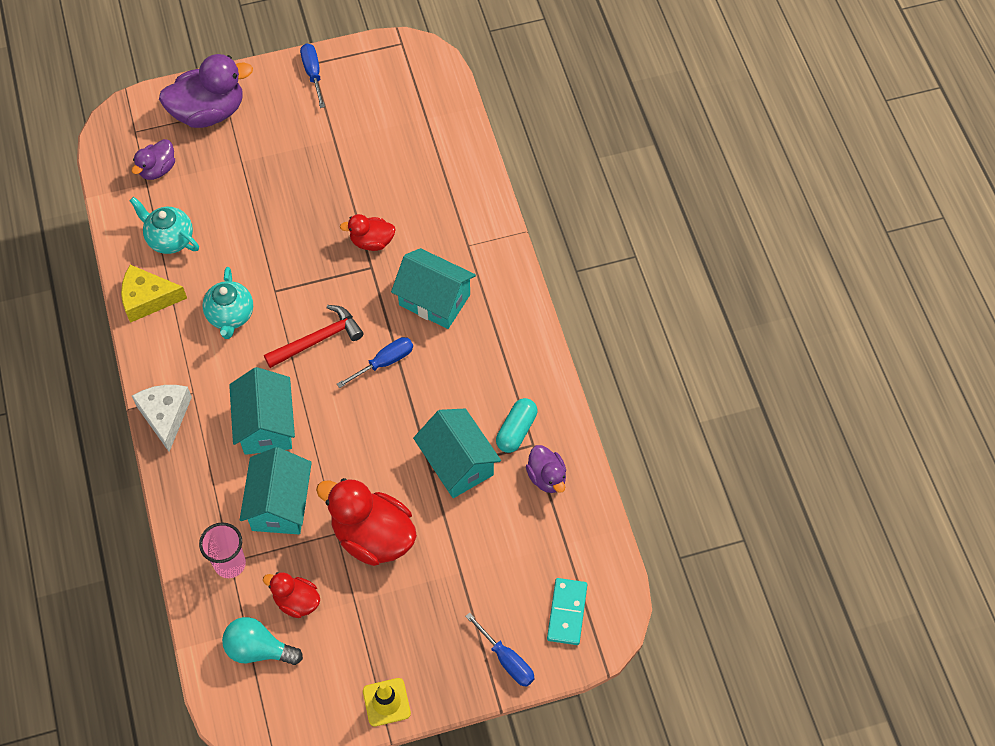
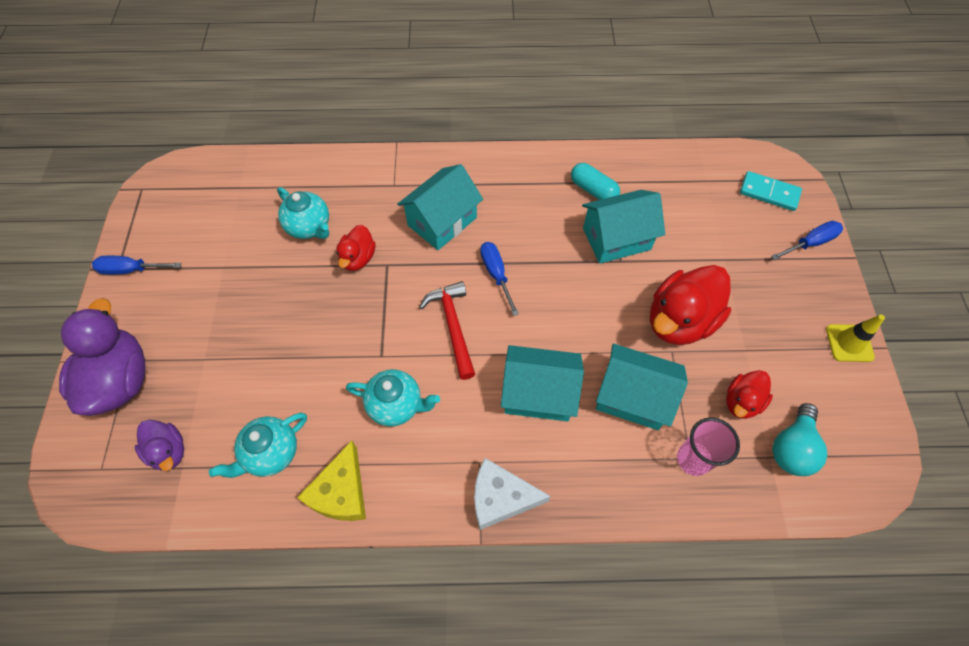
camera: 75 degrees left, 0 degrees up
purple duck [526,445,566,493] -> none
none -> turquoise teapot [277,187,329,239]

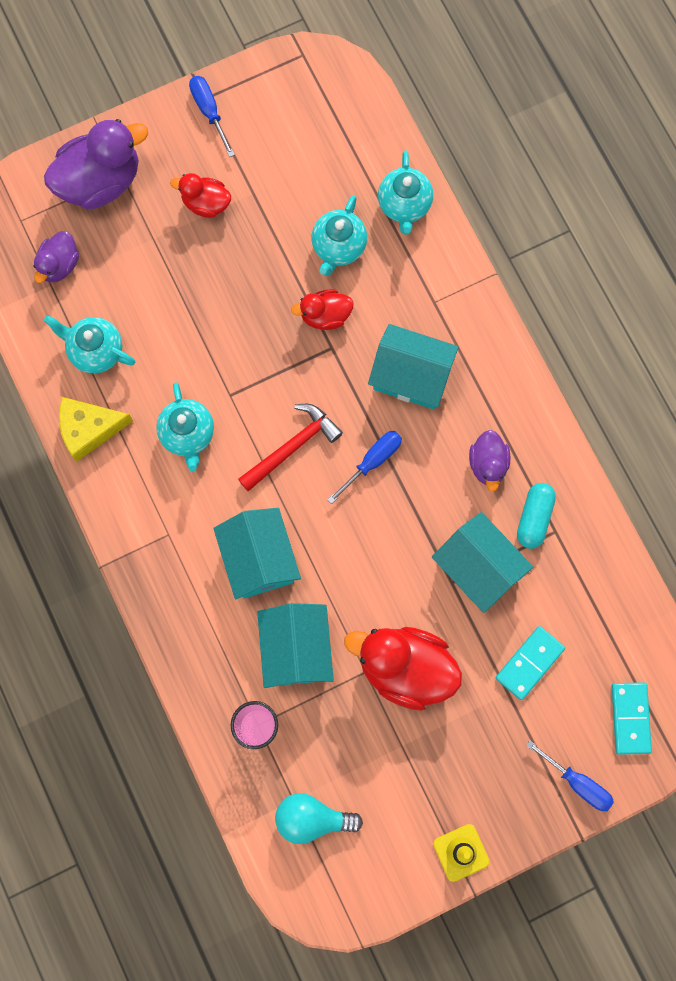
camera: 65 degrees right, 15 degrees up
white cheese [474,458,551,530] -> none
red duck [726,370,773,419] -> red duck moved to [170,173,231,218]
none -> turquoise teapot [378,151,433,235]
none -> purple duck [469,430,510,491]
none -> turquoise domino [495,626,565,700]

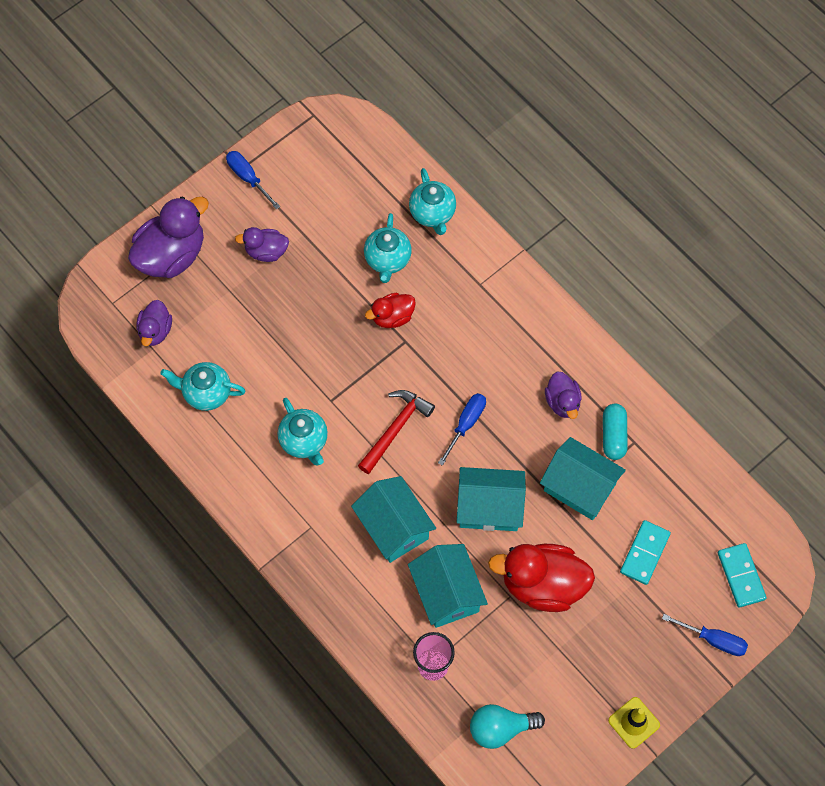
camera: 15 degrees left, 10 degrees down
yellow cheese [59,397,133,462] -> none
red duck [170,173,231,218] -> purple duck [235,227,289,262]
turquoise house [368,324,459,409] -> turquoise house moved to [457,467,526,531]

